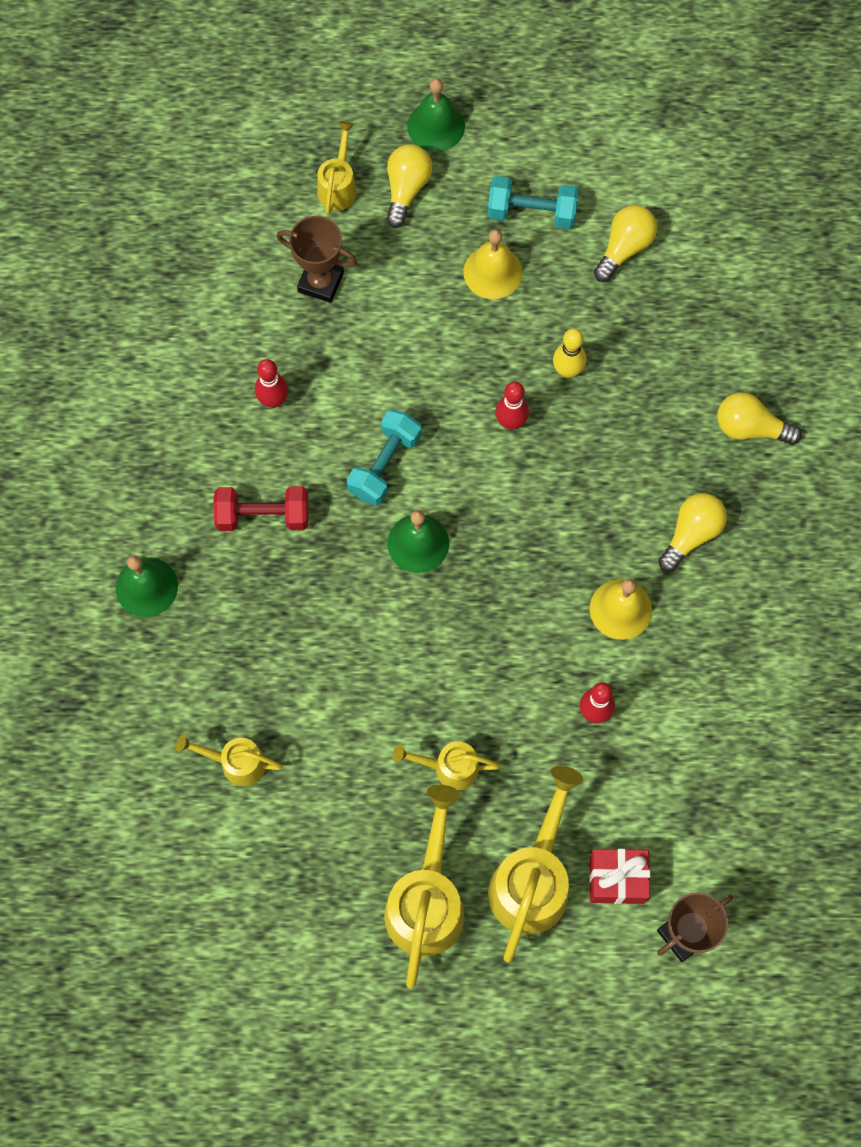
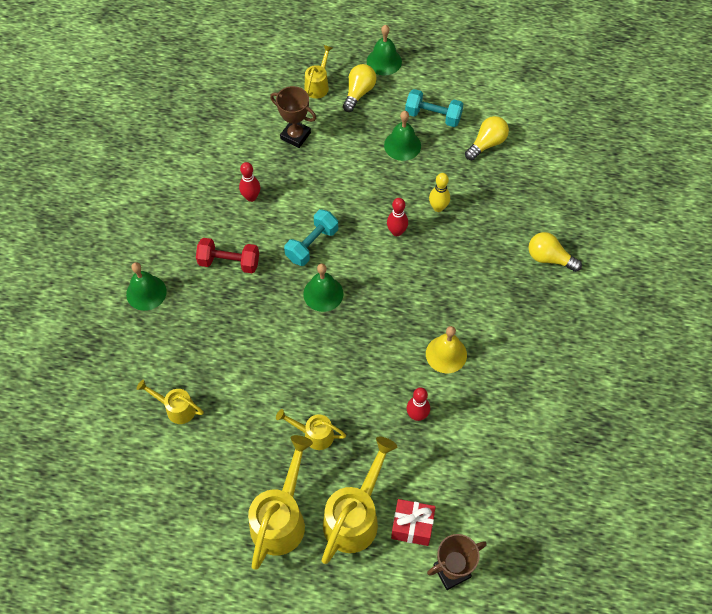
camera: 10 degrees right, 10 degrees down
yellow bell [463,229,523,299] -> green bell [384,111,421,161]
yellow light bulb [658,493,727,572] -> none

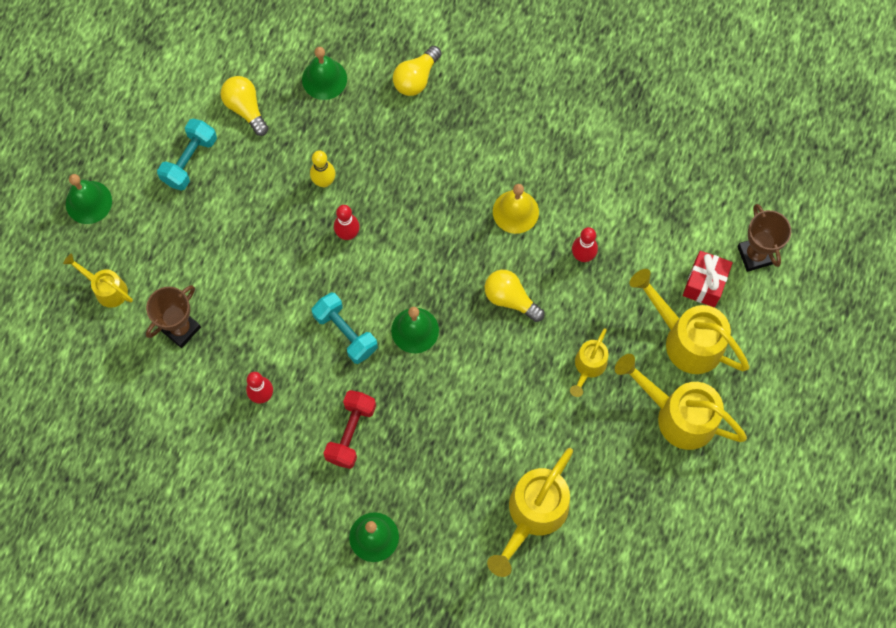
camera: 80 degrees left, 10 degrees up
yellow watering can [137,380,204,424] -> yellow watering can [487,448,573,577], size x1.81
yellow light bulb [343,64,377,112] -> yellow light bulb moved to [485,270,545,322]
green bell [384,111,421,161] -> green bell moved to [302,47,347,100]

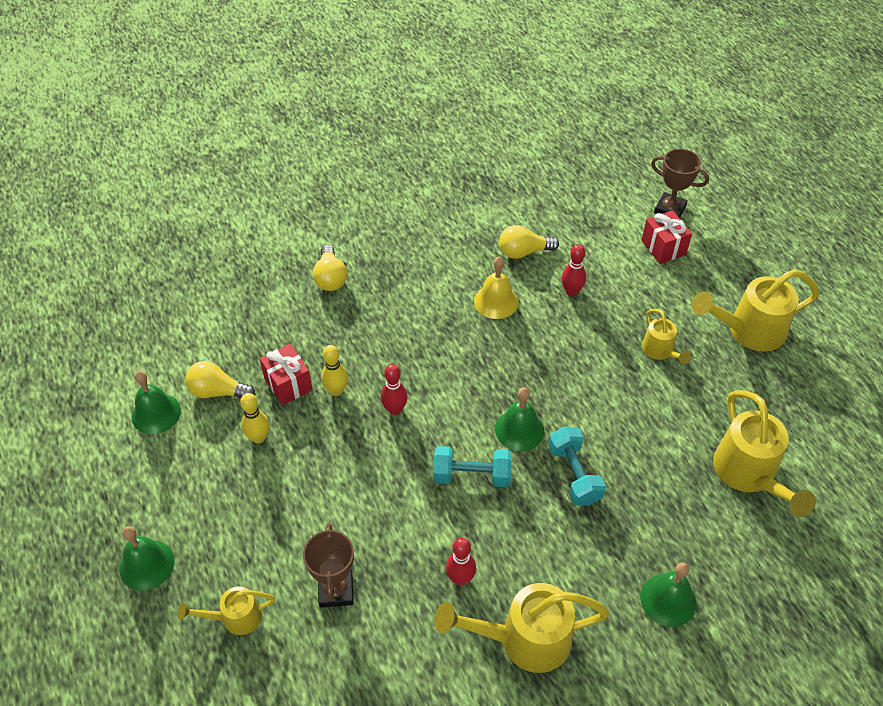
camera: 45 degrees left, 20 degrees down
turquoise dumbbell [157,119,217,191] -> turquoise dumbbell moved to [548,426,606,506]
green bell [302,47,347,100] -> green bell moved to [132,371,181,434]
red dumbbell [323,390,376,469] -> none
yellow light bulb [485,270,545,322] -> yellow light bulb moved to [499,225,559,259]
yellow watering can [629,269,749,374] -> yellow watering can moved to [434,583,610,673]
none -> yellow bowling pin [240,393,269,443]
none -> red gift [260,344,312,405]

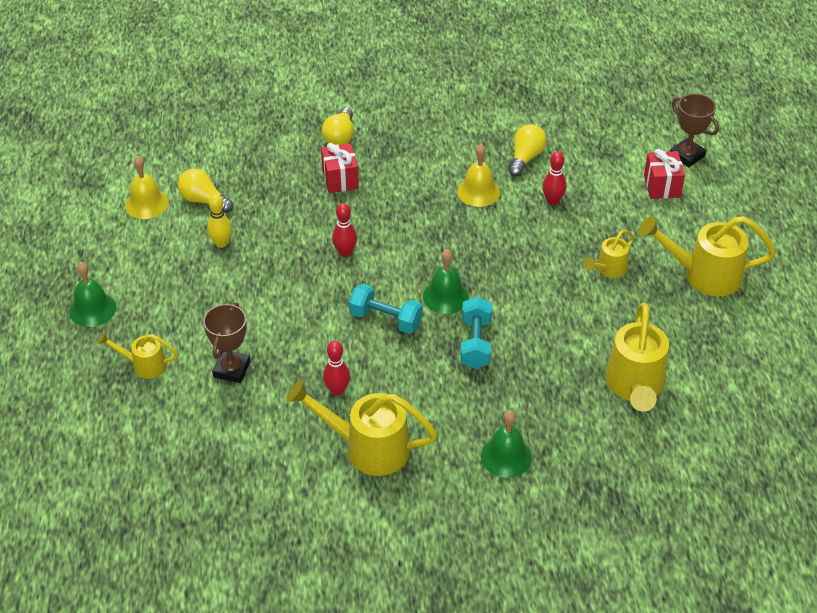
camera: 20 degrees right, 5 degrees down
green bell [132,371,181,434] -> yellow bell [125,156,169,219]
red gift [260,344,312,405] -> red gift moved to [321,143,359,193]
yellow bowling pin [321,345,348,396] -> none
yellow light bulb [499,225,559,259] -> yellow light bulb turned 105 degrees clockwise [509,124,547,176]
yellow watering can [642,309,691,364] -> yellow watering can turned 45 degrees clockwise [583,230,634,278]

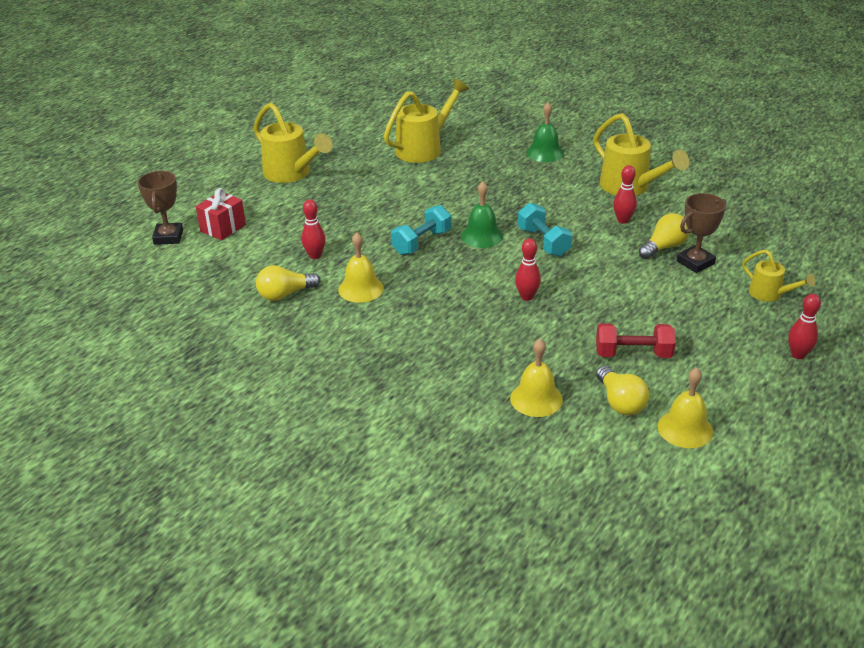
camera: 140 degrees left, 10 degrees down
green bell [69,262,116,327] -> red bowling pin [788,294,821,359]
yellow bowling pin [207,194,232,248] -> red dumbbell [596,323,676,358]
red gift [321,143,359,193] -> none
yellow light bulb [322,107,354,145] -> yellow light bulb moved to [639,213,689,259]
turquoise dumbbell [460,297,492,369] -> turquoise dumbbell moved to [391,205,451,255]
yellow watering can [583,230,634,278] -> none
none -> yellow bell [510,339,563,417]

